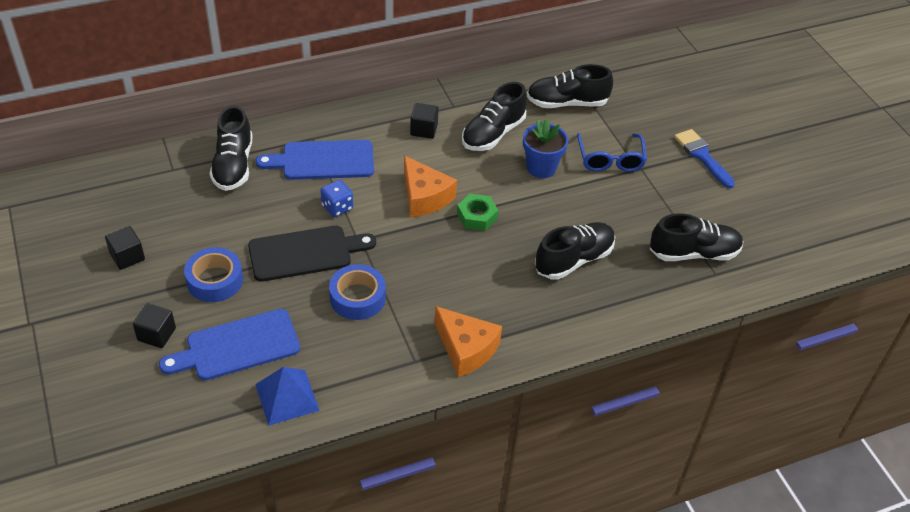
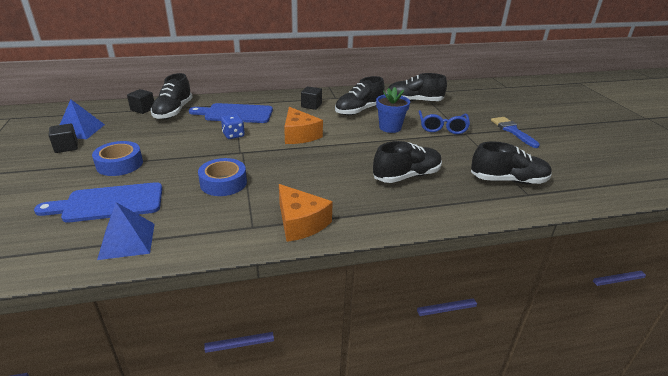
camera: 10 degrees right, 15 degrees down
black cube [133,303,176,348] -> black cube moved to [127,89,154,114]
black cutting board [248,226,376,282] -> none
green nut [457,194,498,231] -> none
none -> blue pyramid [60,99,105,139]

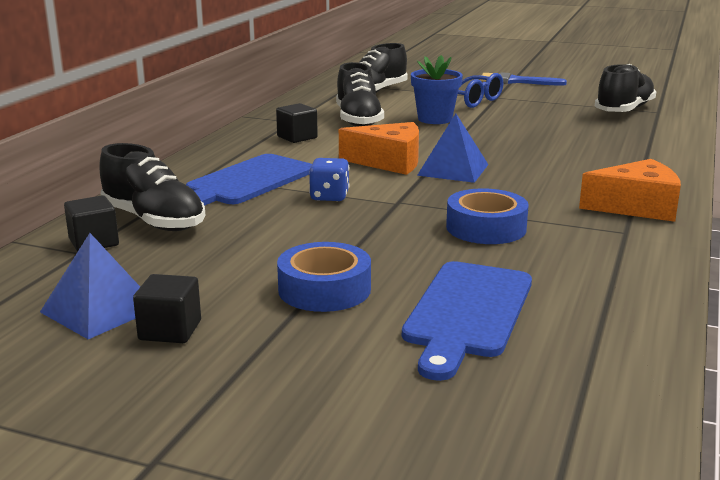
camera: 55 degrees left, 10 degrees down
blue pyramid [97,202,155,260] -> blue pyramid moved to [417,114,489,183]
black shoe [373,141,442,183] -> none

